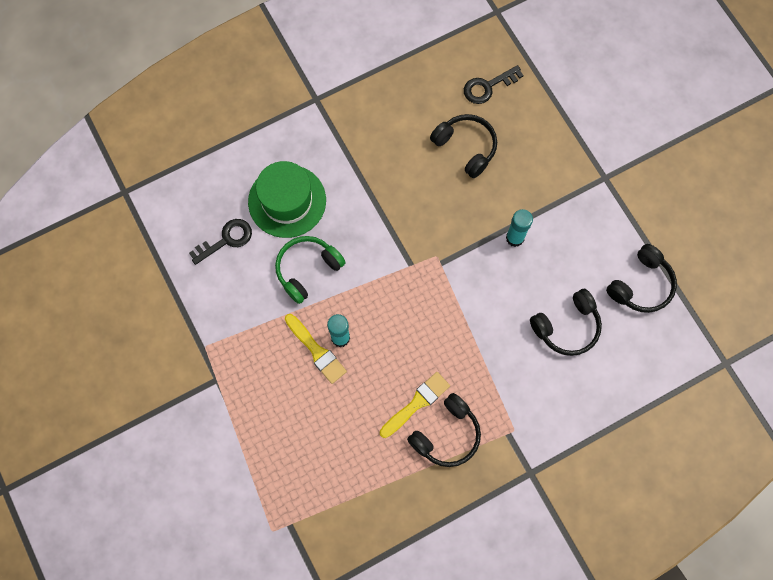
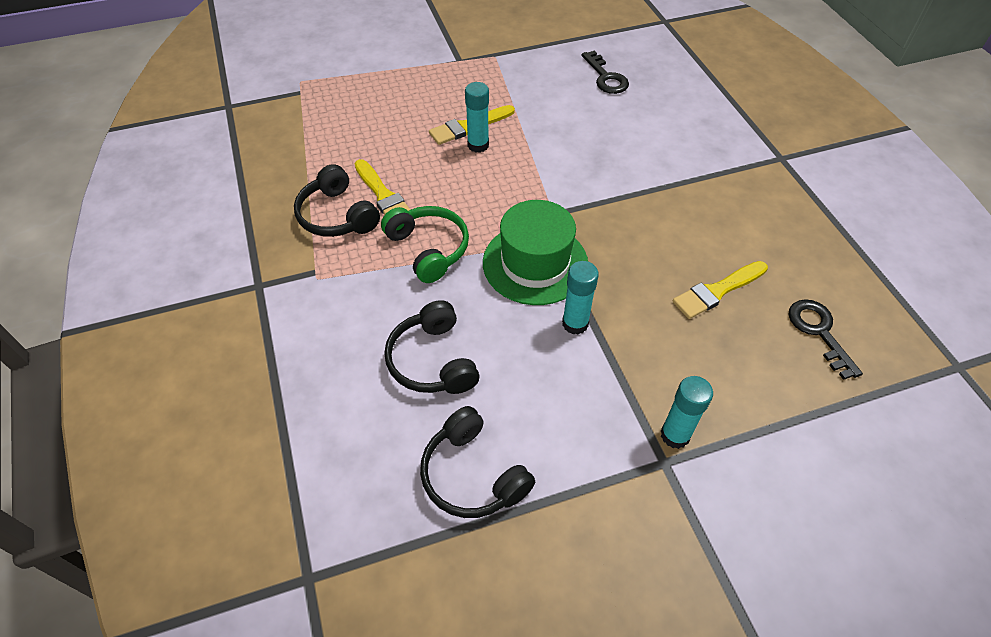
camera: 100 degrees right, 20 degrees down
green hat [248,161,326,238] -> green hat moved to [483,200,588,305]
green headphones [275,236,346,304] -> green headphones moved to [381,206,469,283]
black headphones [430,114,497,178] -> yellow brush [673,261,768,319]
none -> turquoise glue stick [661,376,713,449]

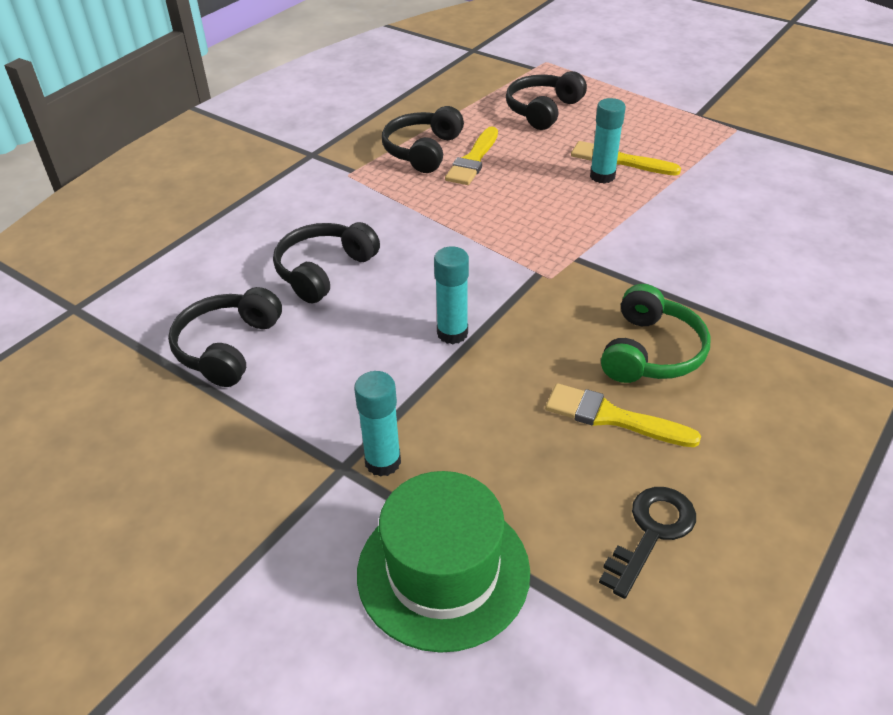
camera: 55 degrees right, 10 degrees down
green headphones [381,206,469,283] -> green headphones moved to [601,284,711,383]
green hat [483,200,588,305] -> green hat moved to [357,471,530,653]
black key [581,51,629,94] -> none
none -> black headphones [506,71,587,130]

